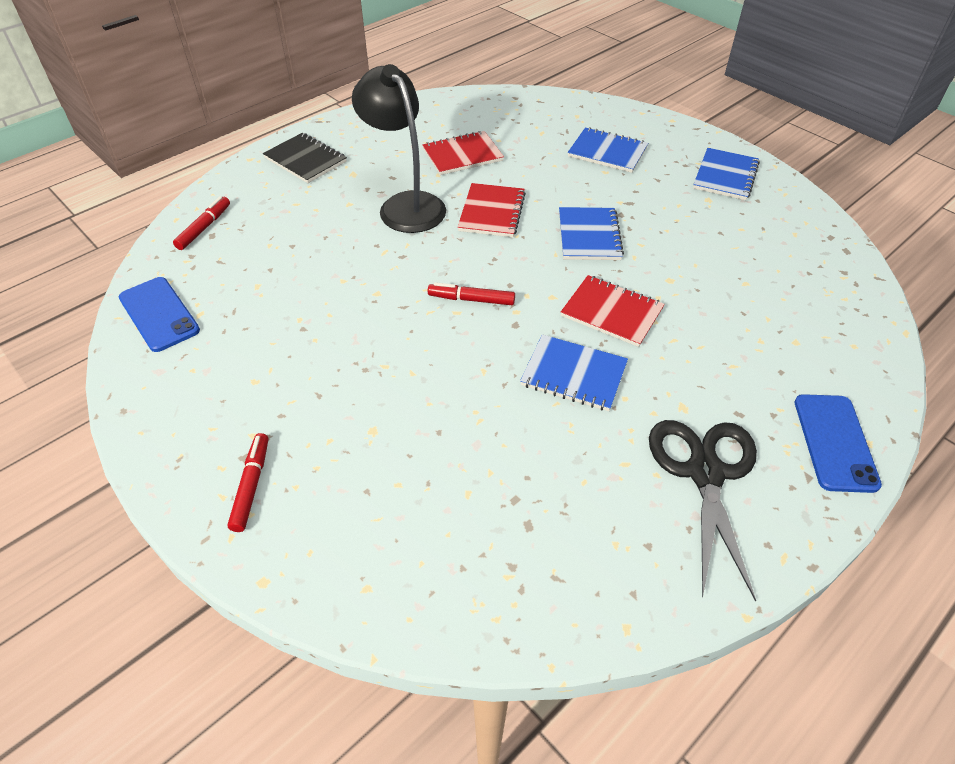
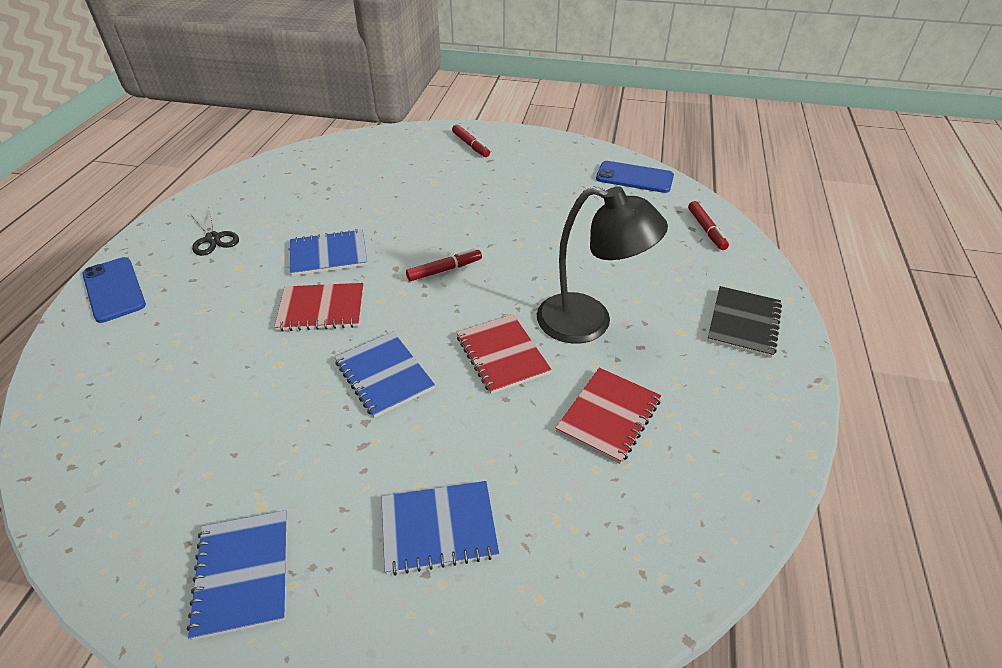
camera: 145 degrees right, 5 degrees down
black notebook [263,133,347,183] -> black notebook turned 75 degrees counterclockwise [707,286,782,358]
black scissors [649,420,757,602] -> black scissors [190,208,239,256], size x0.59

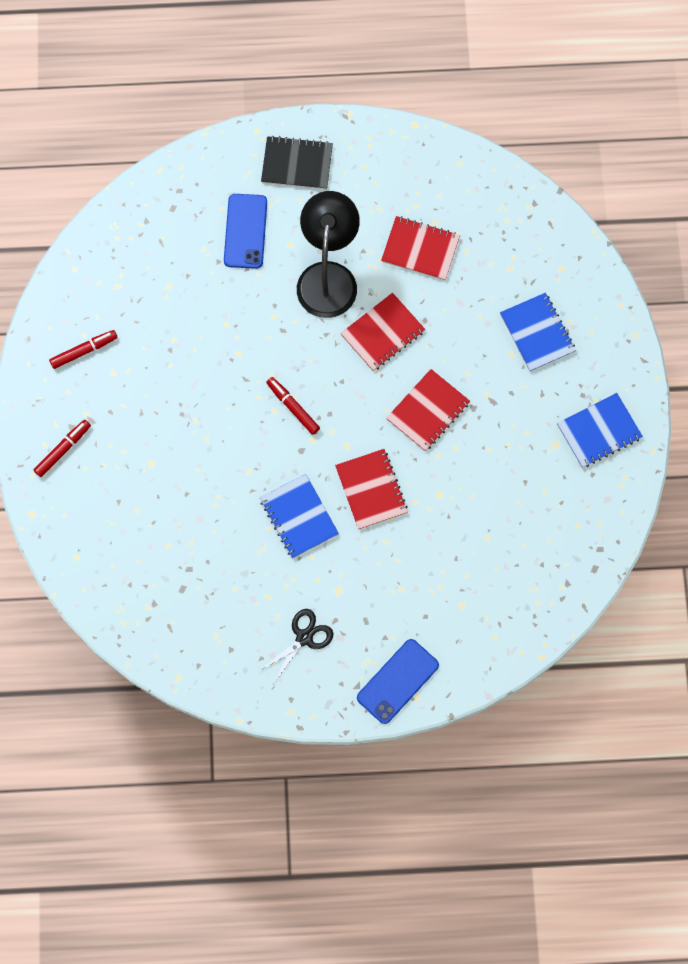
camera: 105 degrees left, 30 degrees up
blue notebook [335,332,435,418] -> red notebook [386,369,470,451]
blue phone [596,161,674,193] -> blue phone moved to [224,194,267,269]
red marker [688,201,729,250] -> red marker moved to [49,330,118,369]

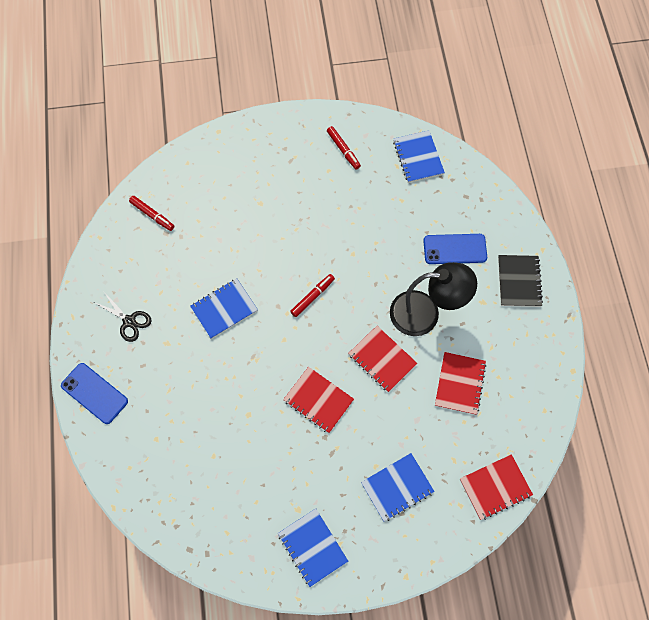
camera: 85 degrees right, 5 degrees down
red marker [34,420,91,477] -> red marker moved to [129,196,174,231]
red notebook [335,449,408,530] -> red notebook moved to [460,454,533,520]
none -> blue notebook [393,130,445,183]

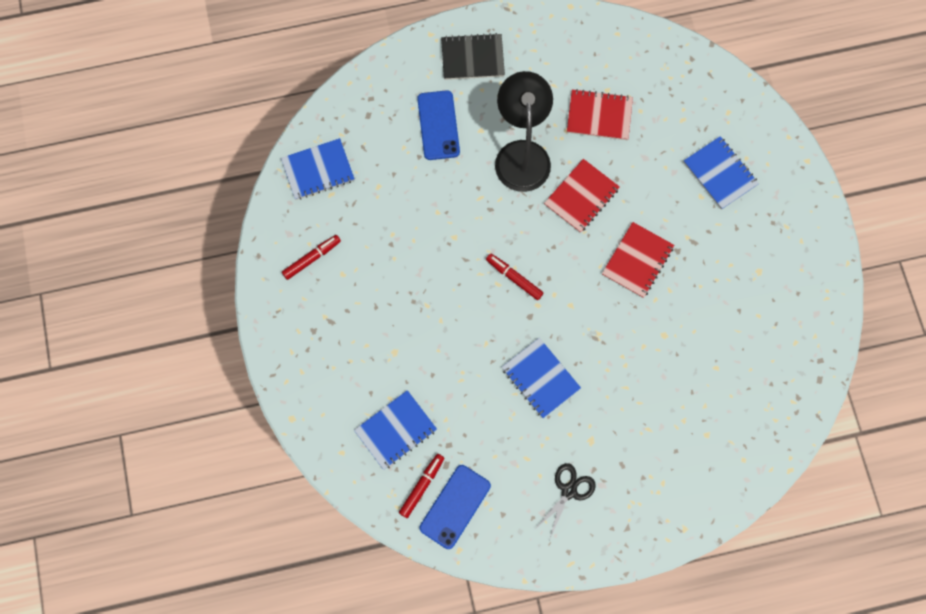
camera: 95 degrees left, 5 degrees up
blue phone [61,363,128,424] -> blue phone moved to [420,465,491,549]
blue notebook [278,509,348,587] -> blue notebook moved to [354,390,437,470]
red notebook [460,454,533,520] -> none

